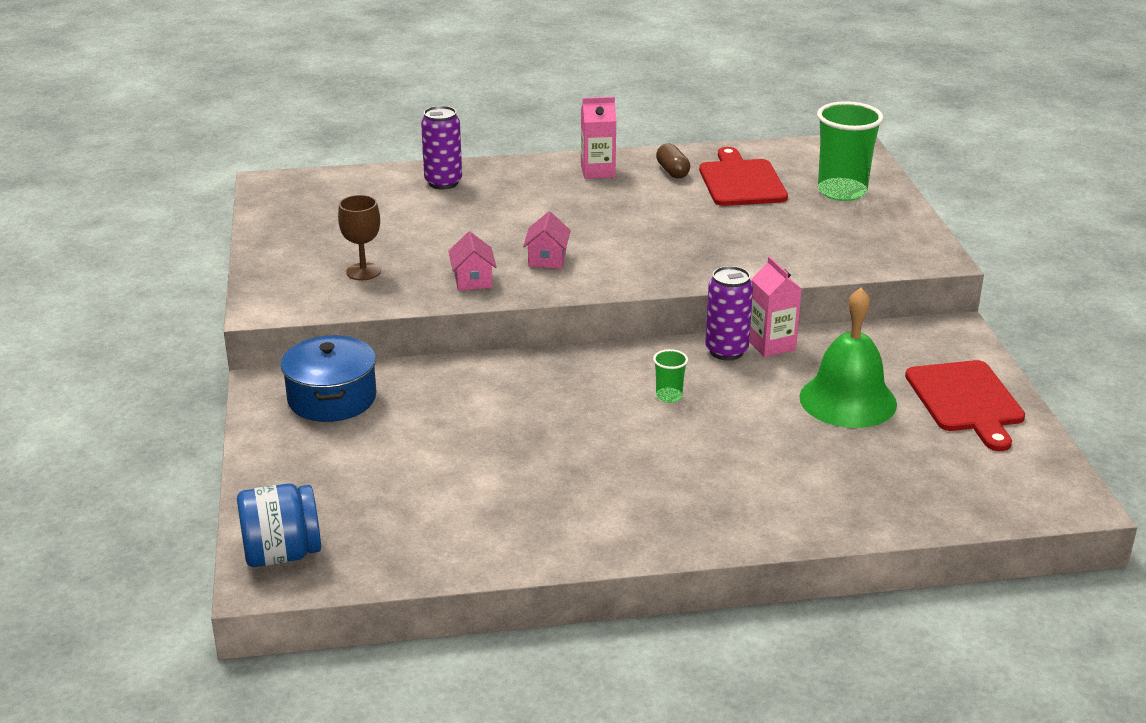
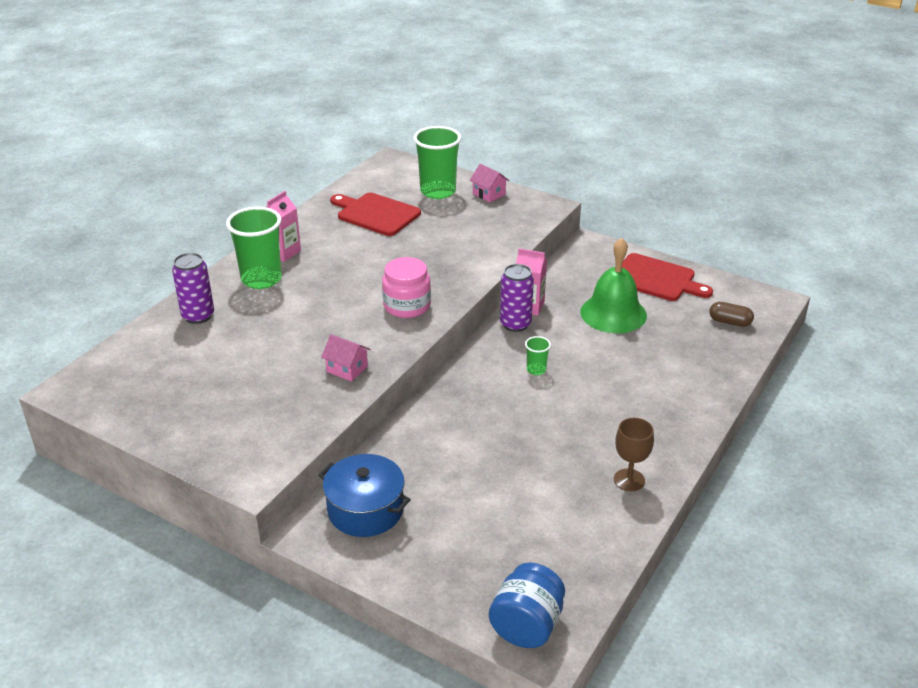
camera: 50 degrees left, 5 degrees up
brown goblet [338,195,381,280] -> brown goblet moved to [614,418,654,491]
pink house [523,211,571,269] -> pink house moved to [470,163,509,202]
brown capsule [656,143,690,178] -> brown capsule moved to [709,302,754,327]
none -> green cup [226,207,282,289]
none -> pink jar [382,257,431,318]

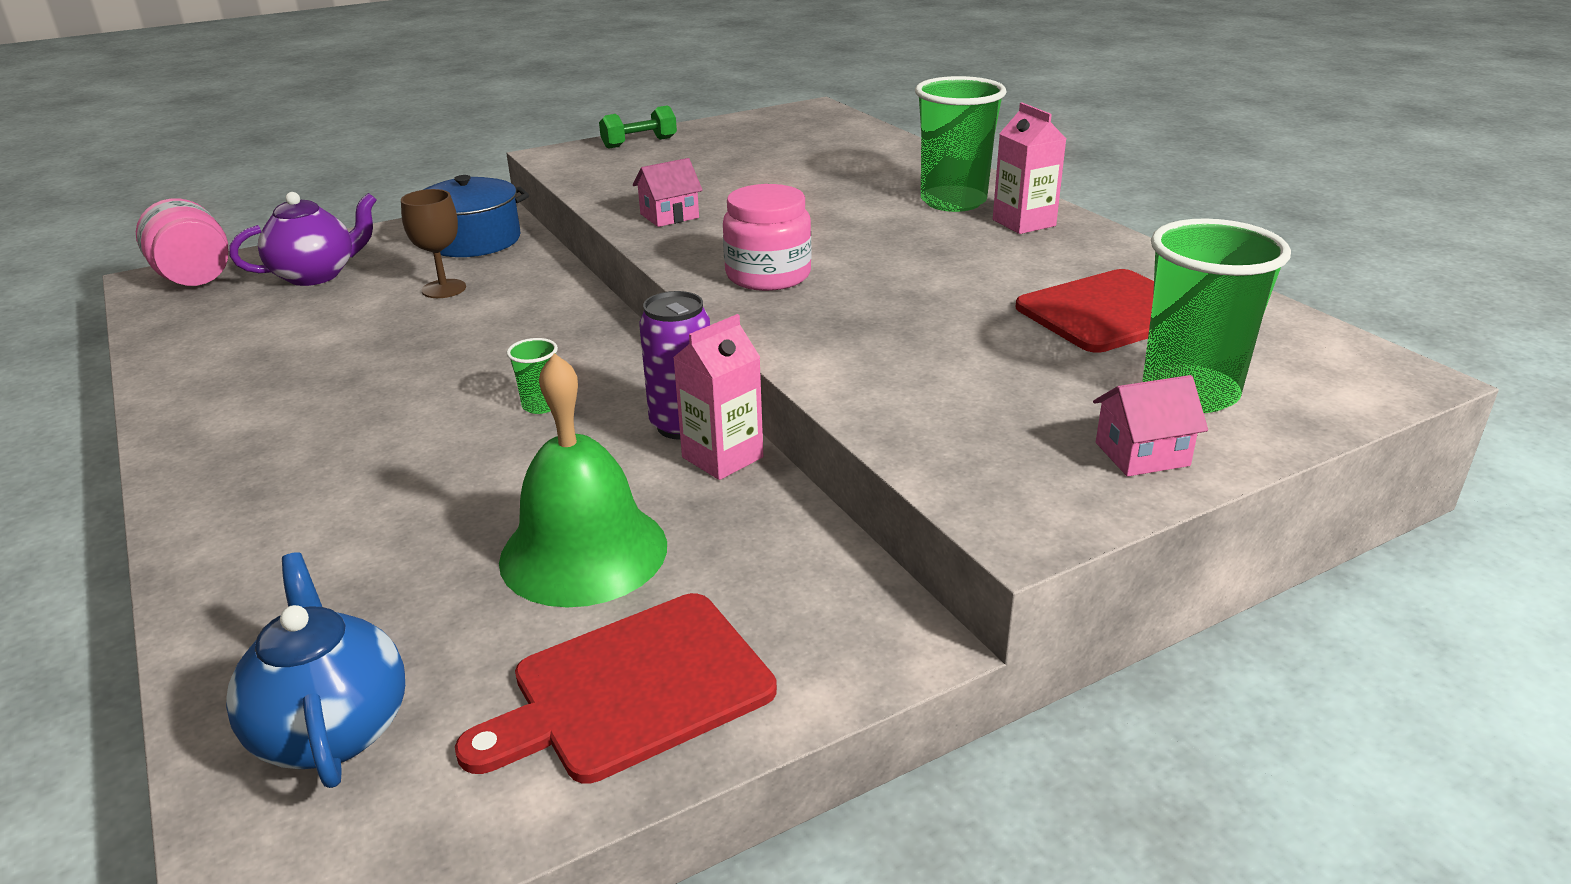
camera: 120 degrees right, 5 degrees down
purple can [172,253,214,324] -> none
blue jar [489,563,565,648] -> pink jar [136,199,228,286]
brown goblet [614,418,654,491] -> brown goblet moved to [401,189,466,298]
brown capsule [709,302,754,327] -> blue teapot [226,552,405,788]
none -> purple teapot [229,192,377,286]
none -> green dumbbell [599,105,677,149]

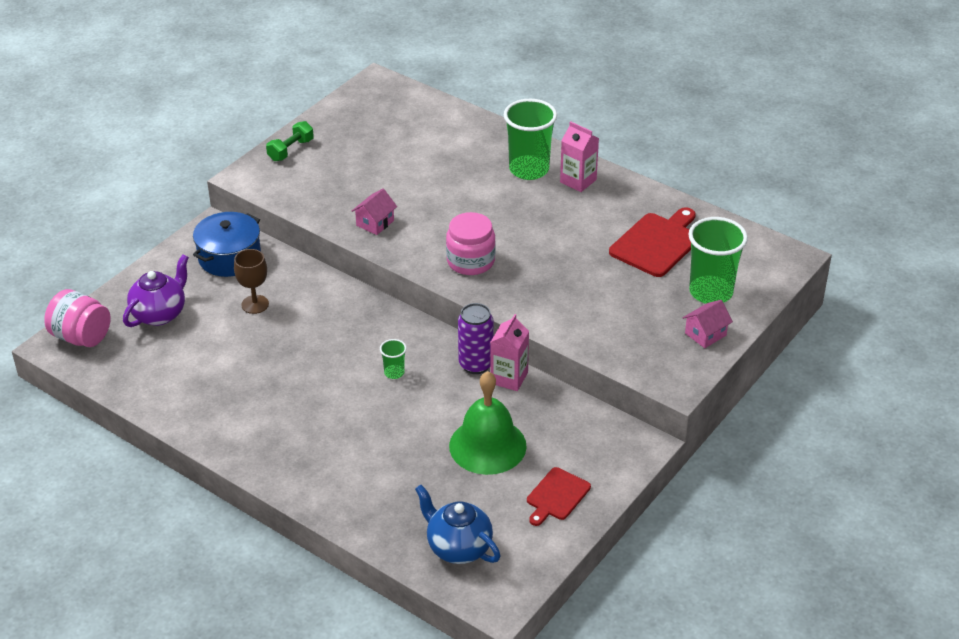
camera: 25 degrees left, 10 degrees up
red cutting board [455,593,777,784] -> red cutting board [527,467,591,526], size x0.62

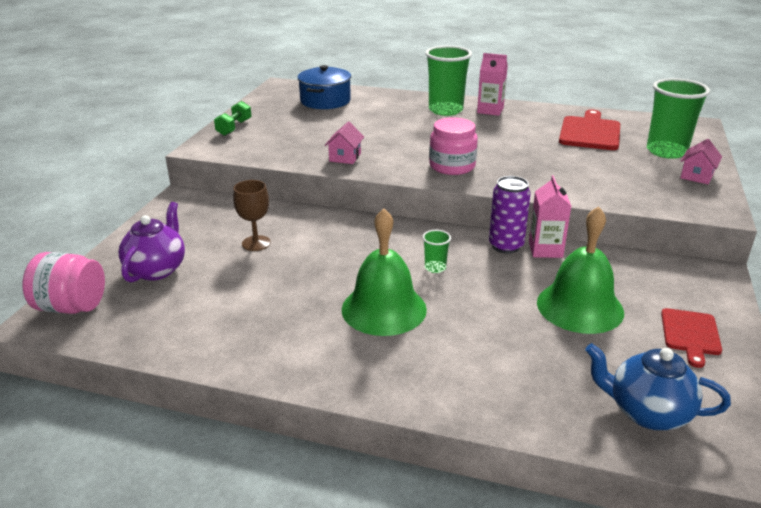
camera: 20 degrees left, 10 degrees down
blue pot [193,212,261,277] -> blue pot moved to [297,65,351,109]
none -> green bell [342,209,427,336]

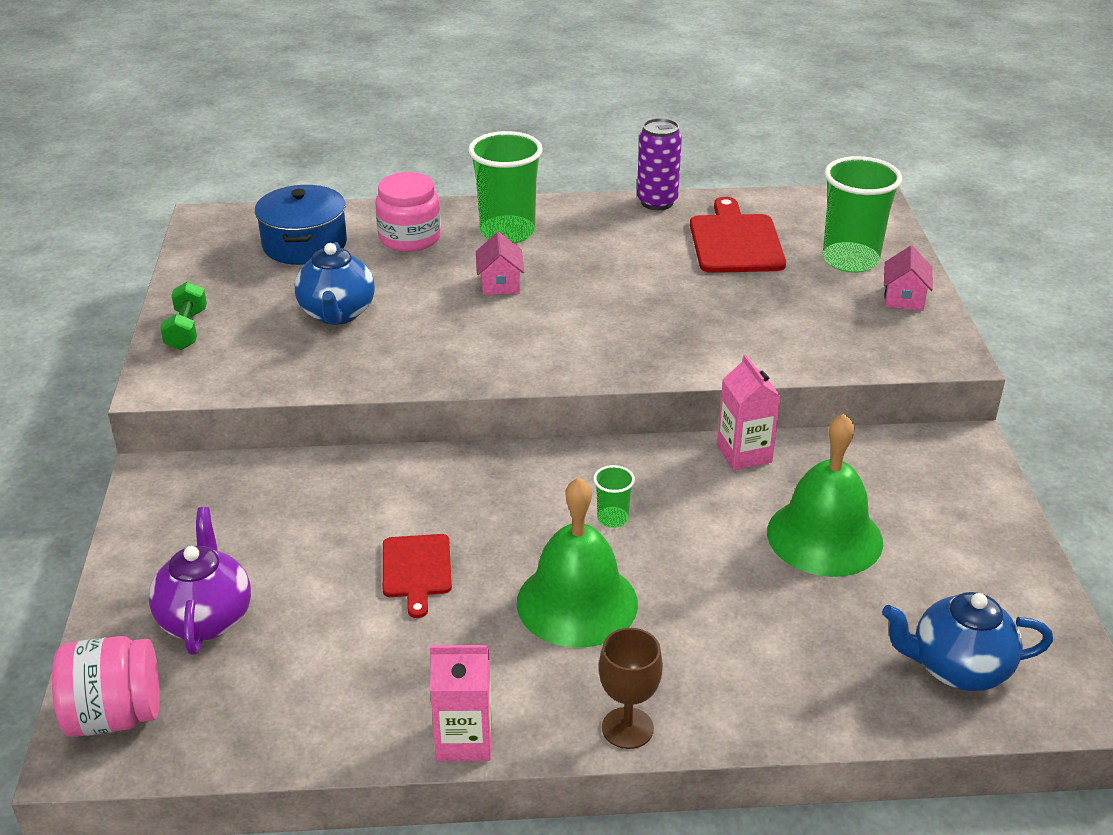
camera: 20 degrees left, 5 degrees up
brown goblet [233,180,271,251] -> brown goblet moved to [599,628,663,749]
pink house [325,121,364,164] -> pink house moved to [476,232,524,295]
pink jar [429,117,478,175] -> pink jar moved to [375,172,441,252]
pink carton [477,53,508,116] -> pink carton moved to [430,645,492,761]
purple can [489,176,531,254] -> purple can moved to [637,118,682,210]
red cutting board [661,308,722,368] -> red cutting board moved to [383,534,452,618]
none -> blue teapot [295,242,375,325]

